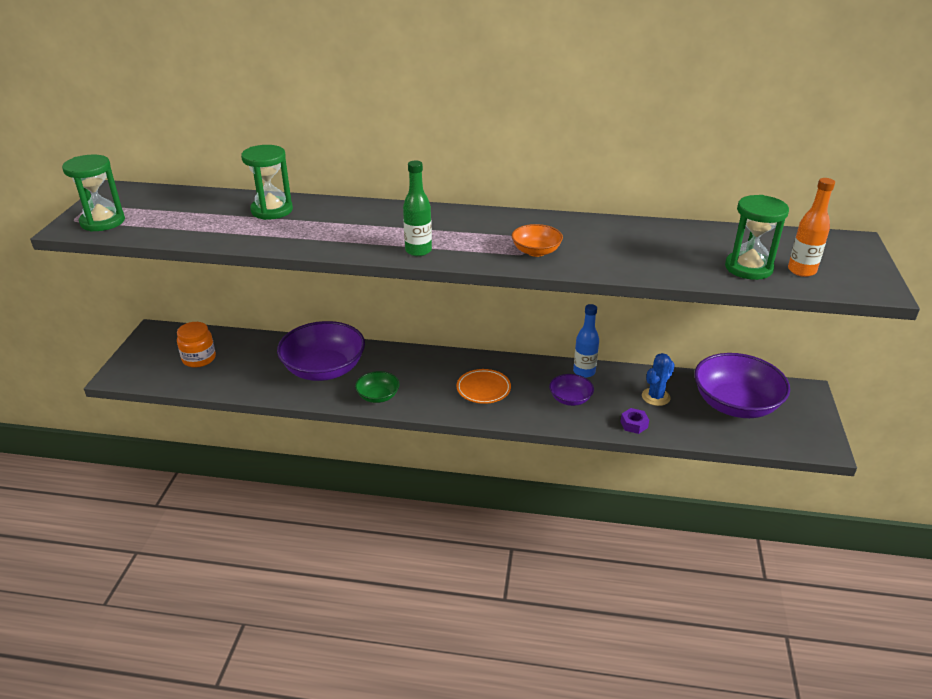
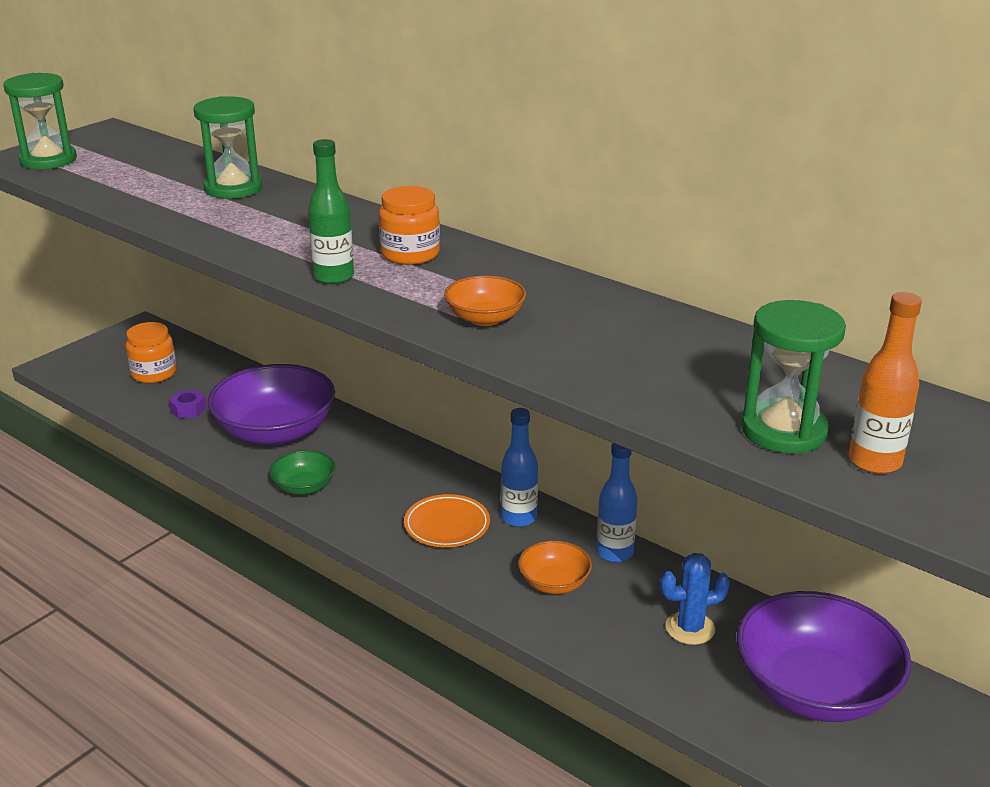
camera: 30 degrees right, 5 degrees down
purple bowl [549,374,594,406] -> orange bowl [518,540,592,594]
purple nut [620,408,649,434] -> purple nut moved to [169,390,207,419]
none -> orange jar [379,186,440,265]
none -> blue bottle [501,408,538,527]

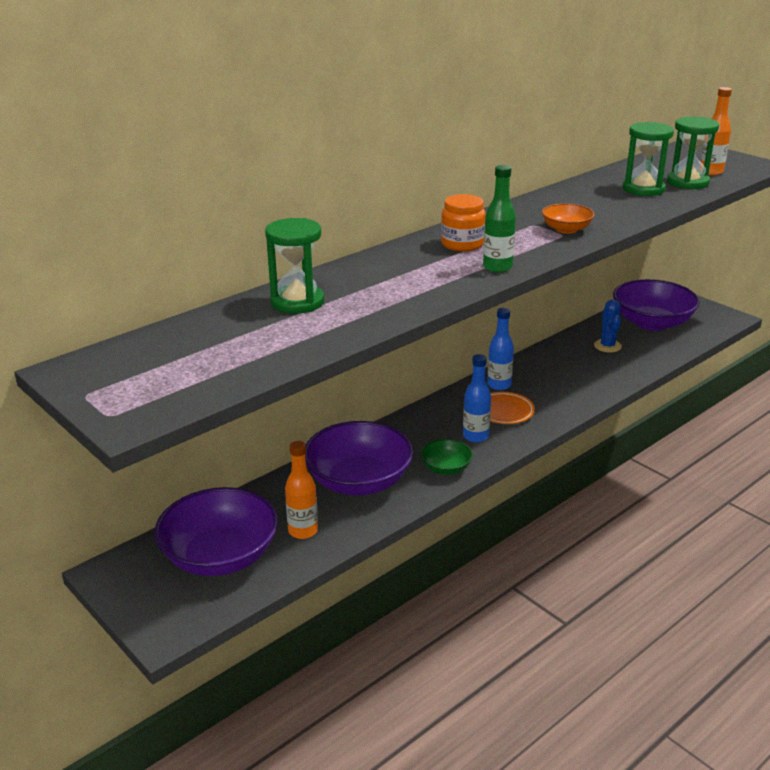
camera: 80 degrees left, 0 degrees up
green hourglass [3,73,77,170] -> green hourglass moved to [623,122,674,196]
orange jar [125,322,177,383] -> purple bowl [154,487,278,576]
purple nut [169,390,207,419] -> orange bottle [285,441,318,539]
orange bowl [518,540,592,594] -> none
blue bottle [596,443,638,562] -> blue bottle moved to [463,354,491,443]

